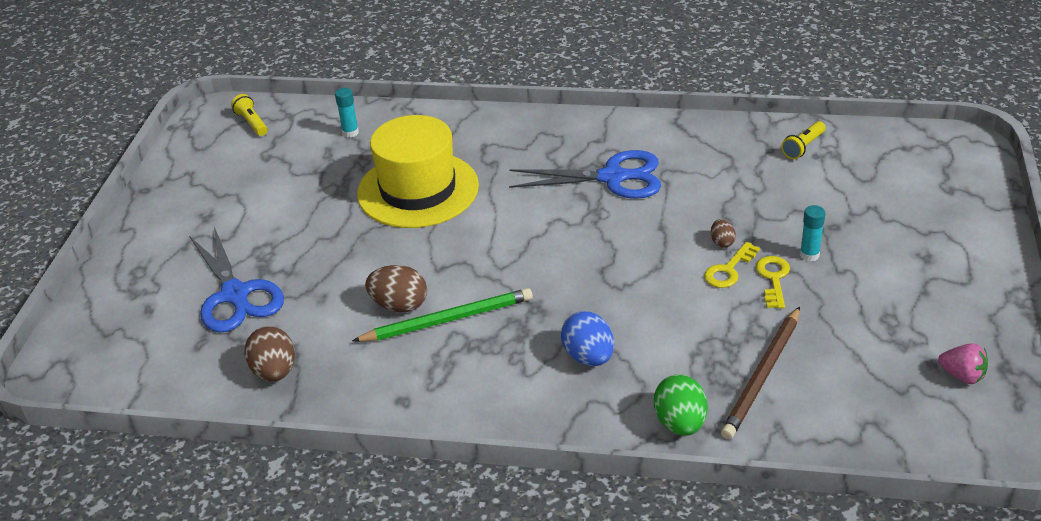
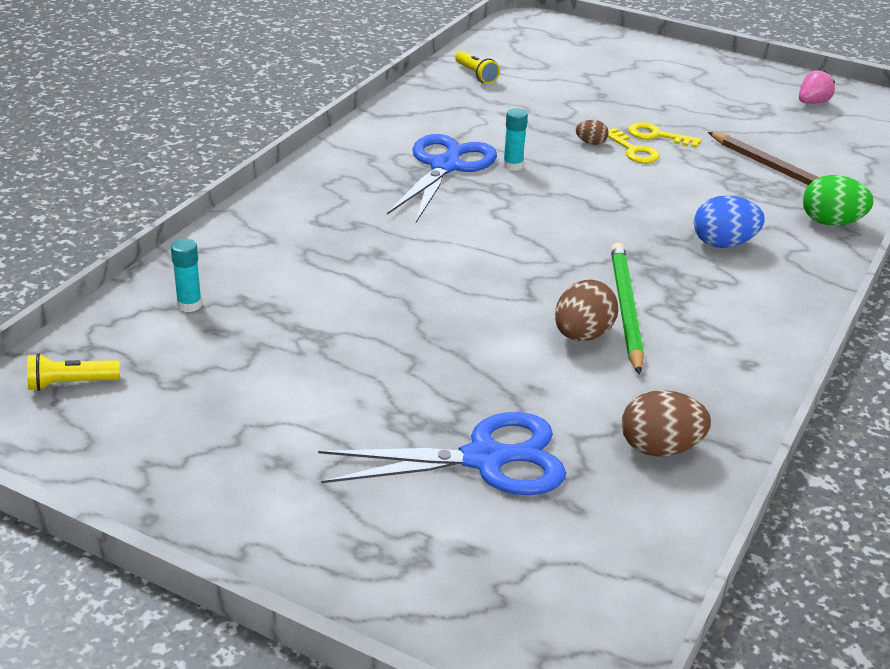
camera: 75 degrees left, 5 degrees down
yellow hat [357,115,479,228] -> none
turquoise glue stick [800,205,825,262] -> turquoise glue stick moved to [503,108,528,171]

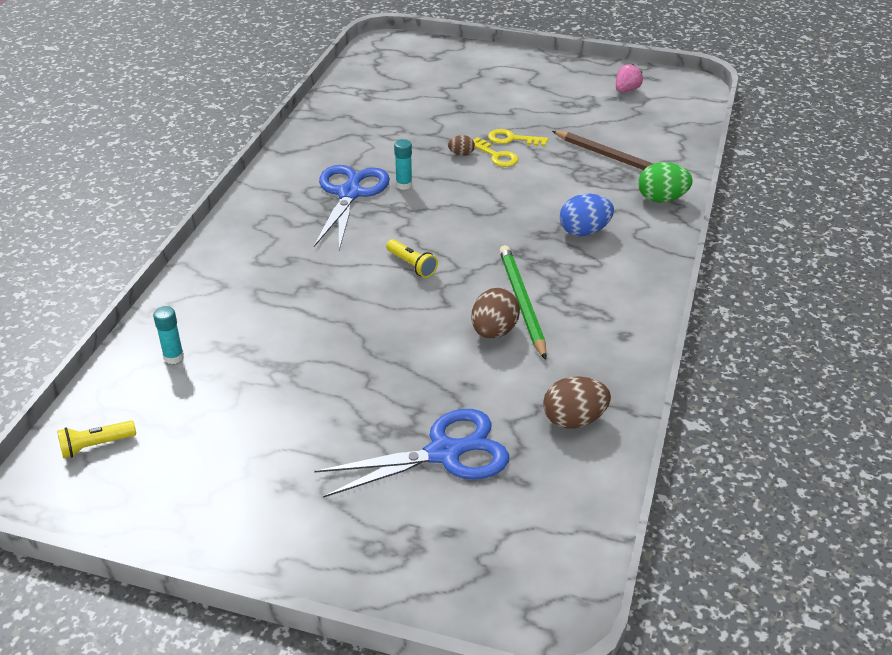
camera: 10 degrees left, 5 degrees up
yellow flashlight [455,51,500,84] -> yellow flashlight moved to [386,239,438,278]

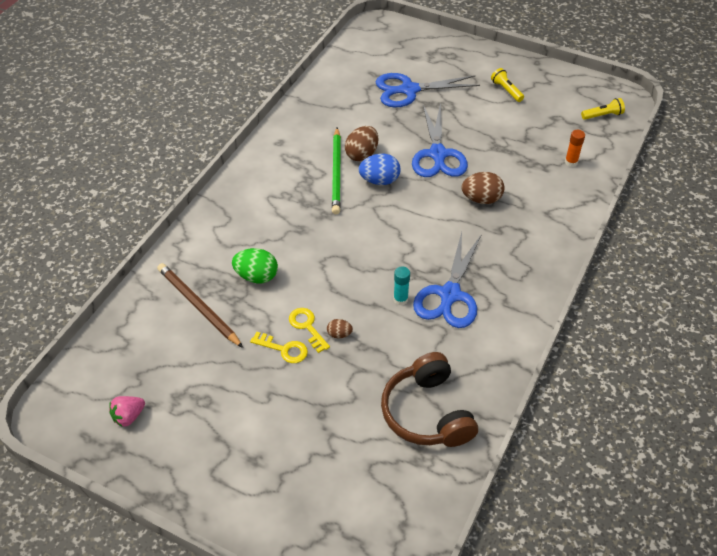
camera: 170 degrees left, 10 degrees up
turquoise glue stick [153,306,184,364] -> orange glue stick [565,130,585,167]
yellow flashlight [386,239,438,278] -> yellow flashlight moved to [491,68,524,102]
brown egg [543,376,611,428] -> brown egg moved to [462,172,504,204]
blue egg [560,194,614,236] -> blue egg moved to [358,154,400,185]
green egg [638,162,693,203] -> green egg moved to [232,248,278,283]
none -> brown headphones [381,352,478,447]
none -> blue scissors [412,103,468,177]

